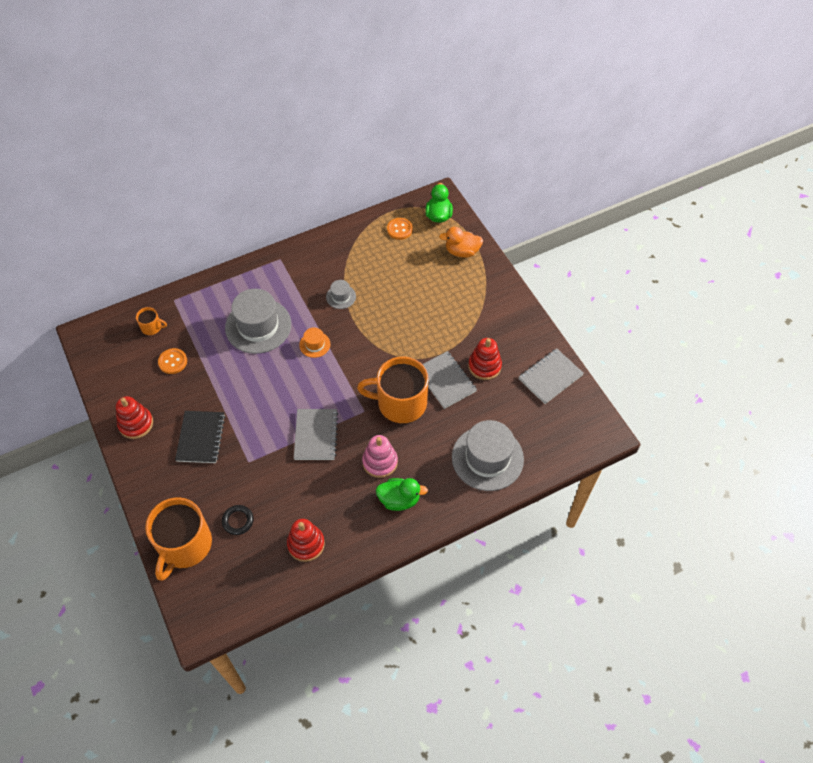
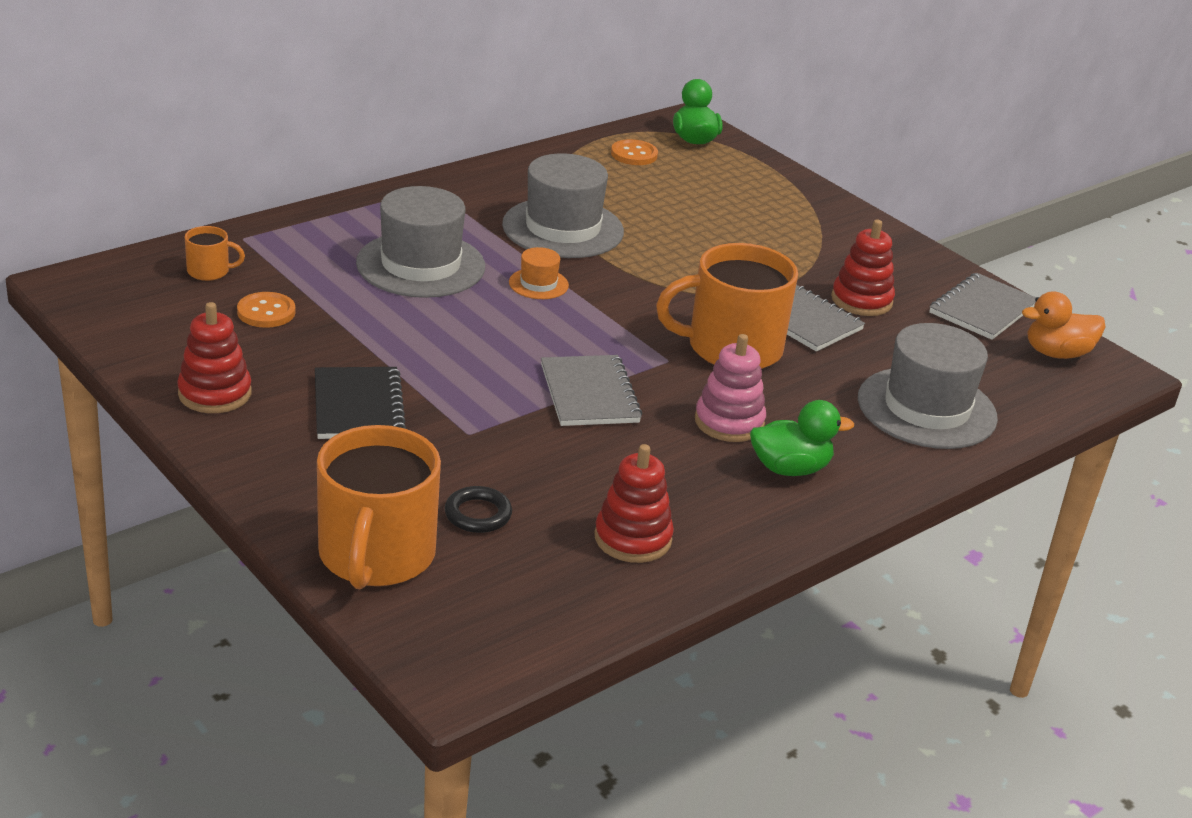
camera: 15 degrees left, 25 degrees down
grey hat [326,280,356,309] -> grey hat [502,153,624,258], size x2.15
orange duck [439,227,483,258] -> orange duck moved to [1022,291,1105,359]

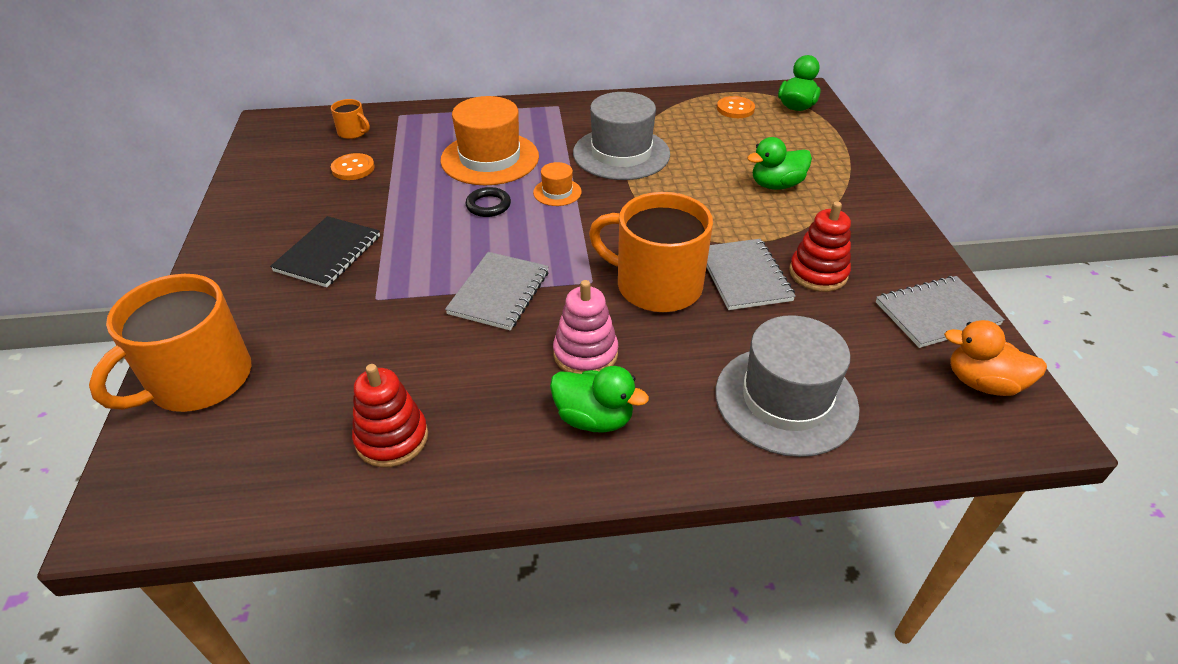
camera: 35 degrees right, 10 degrees up
red stacking toy [177,302,251,413] -> none
grey hat [356,186,485,298] -> orange hat [440,96,539,185]
black ring [445,486,512,533] -> black ring moved to [465,187,511,217]
none -> green duck [747,137,812,190]

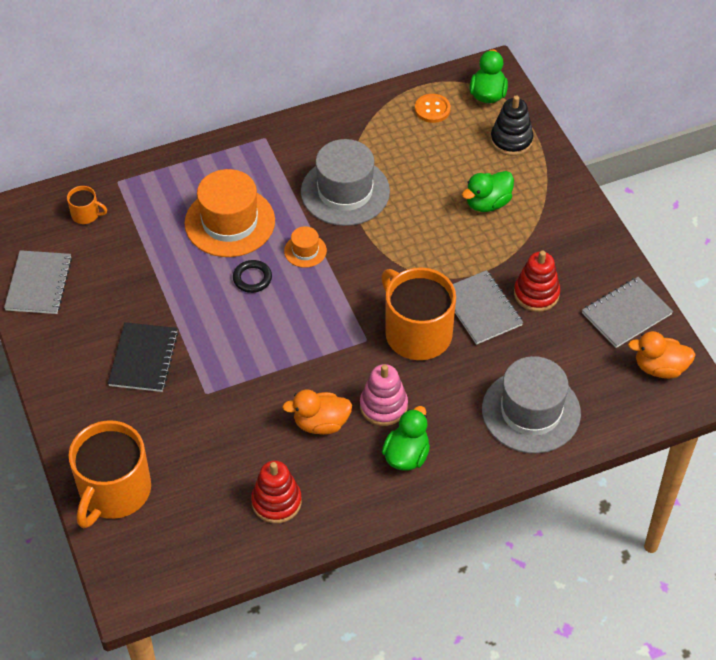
camera: 15 degrees left, 10 degrees up
orange button [331,153,375,180] -> none
grey notebook [445,252,549,330] -> grey notebook moved to [4,250,72,314]
green duck [550,366,649,433] -> green duck turned 75 degrees counterclockwise [382,406,430,471]
orange mug [589,192,713,312] -> orange mug turned 45 degrees clockwise [381,267,456,360]
none -> orange duck [282,390,352,435]
none -> black stacking toy [490,95,533,156]

